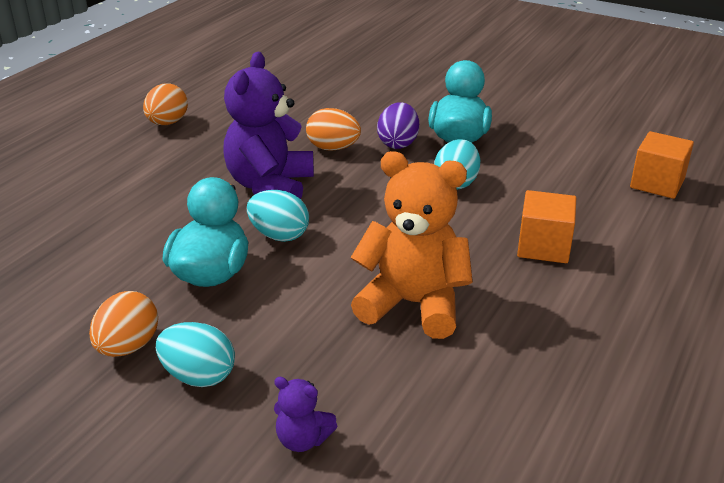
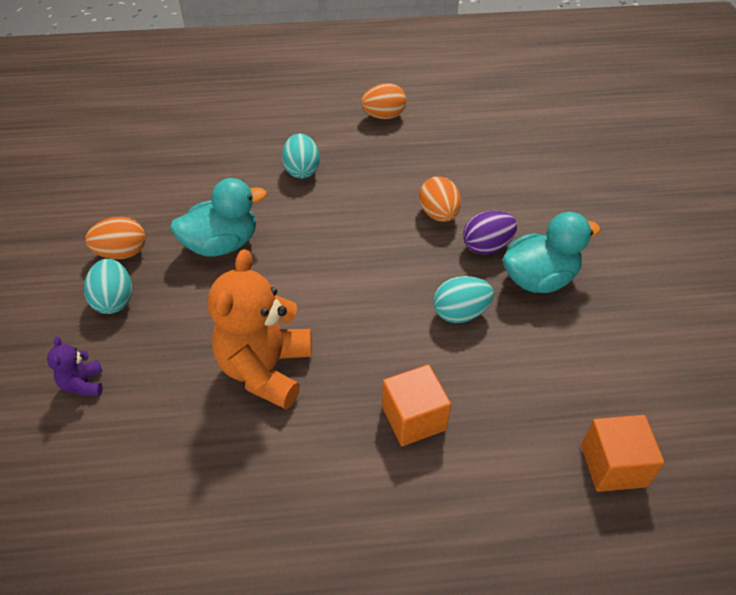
camera: 55 degrees right, 15 degrees up
purple teddy bear [223,52,314,199] -> none
turquoise egg [247,190,309,242] -> turquoise egg moved to [282,134,320,178]
orange teddy bear [350,151,473,339] -> orange teddy bear turned 150 degrees counterclockwise [208,249,312,409]

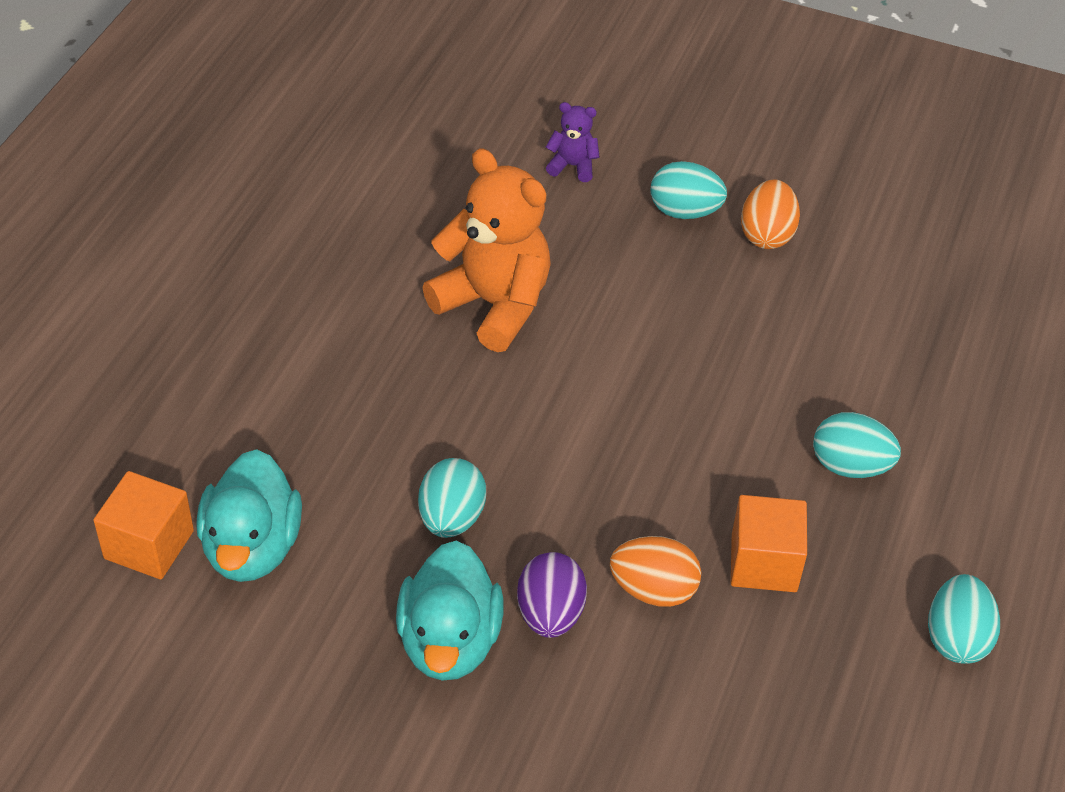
camera: 115 degrees right, 0 degrees up
turquoise duck [170,178,267,257] -> turquoise duck moved to [196,449,302,582]
orange egg [361,83,406,119] -> turquoise egg [928,574,1000,664]
orange cube [382,364,451,446] -> orange cube moved to [731,495,807,592]

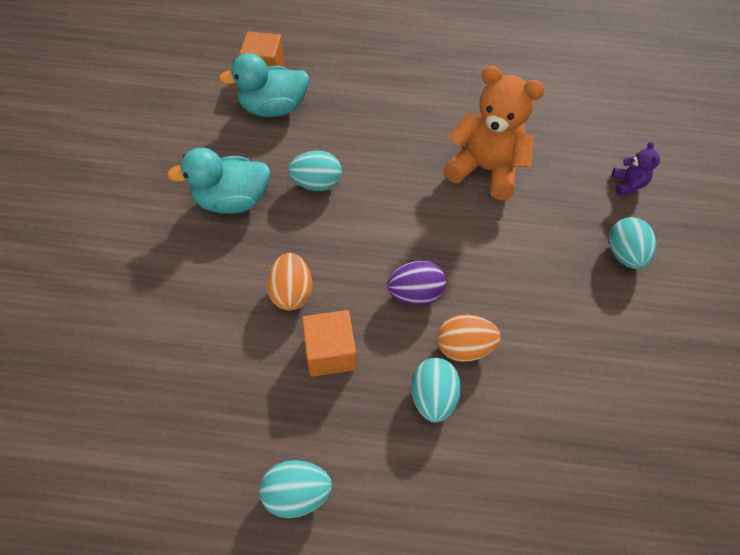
camera: 75 degrees right, 10 degrees up
orange teddy bear [423,148,551,352] -> orange teddy bear turned 90 degrees counterclockwise [443,66,545,200]
purple egg [517,552,587,638] -> purple egg moved to [387,261,446,305]
orange egg [741,179,800,249] -> orange egg moved to [437,314,501,362]

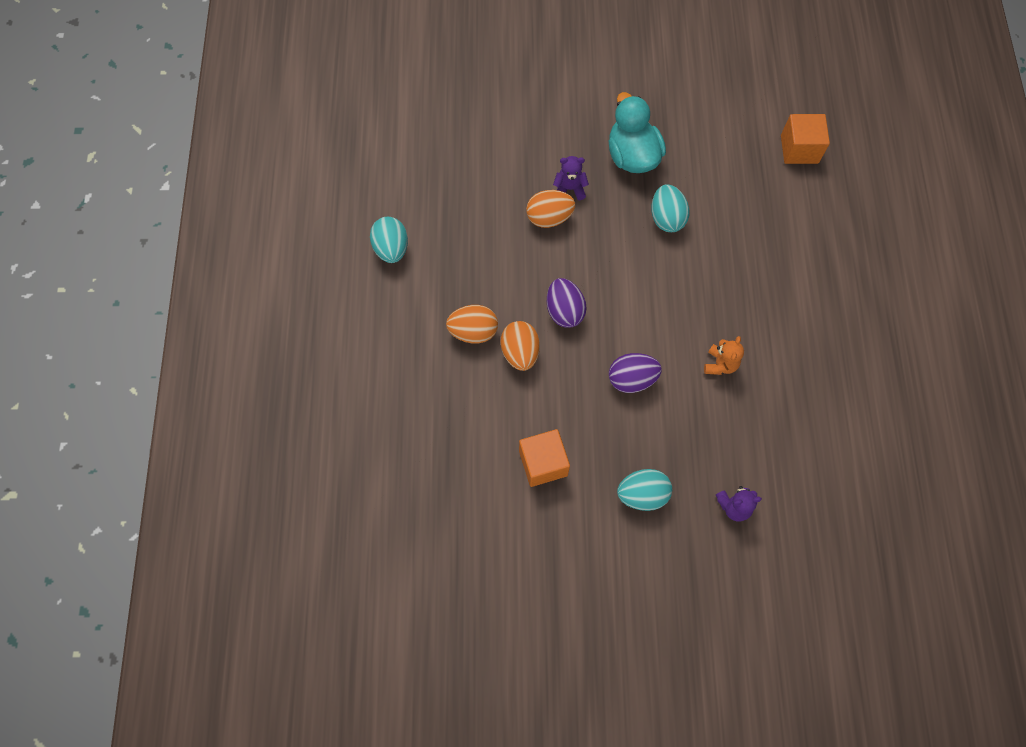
camera: 85 degrees right, 10 degrees up
turquoise duck [219,53,309,117] -> none
orange cube [302,310,356,377] -> orange cube moved to [519,429,570,487]
turquoise egg [411,358,461,423] -> orange egg [446,305,498,343]
orange teddy bear [443,66,545,200] -> orange teddy bear [704,336,744,375], size x0.45
none -> purple teddy bear [553,156,589,200]
none -> purple egg [609,353,662,393]

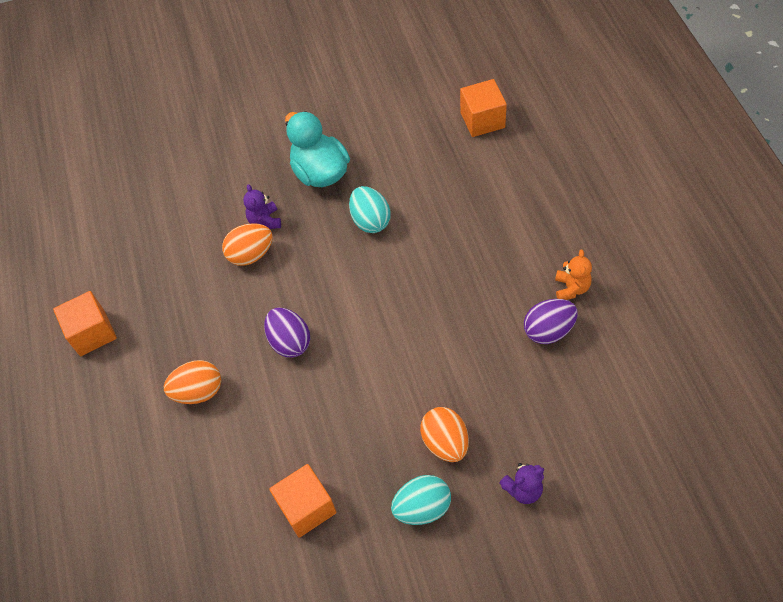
camera: 10 degrees left, 10 degrees down
turquoise egg [370,217,408,263] -> orange cube [53,291,117,356]
orange egg [501,321,540,371] -> orange egg moved to [420,407,469,462]
purple teddy bear [553,156,589,200] -> purple teddy bear turned 90 degrees counterclockwise [243,184,281,229]
purple egg [609,353,662,393] -> purple egg moved to [524,299,578,344]
orange teddy bear [704,336,744,375] -> orange teddy bear moved to [555,250,592,300]

